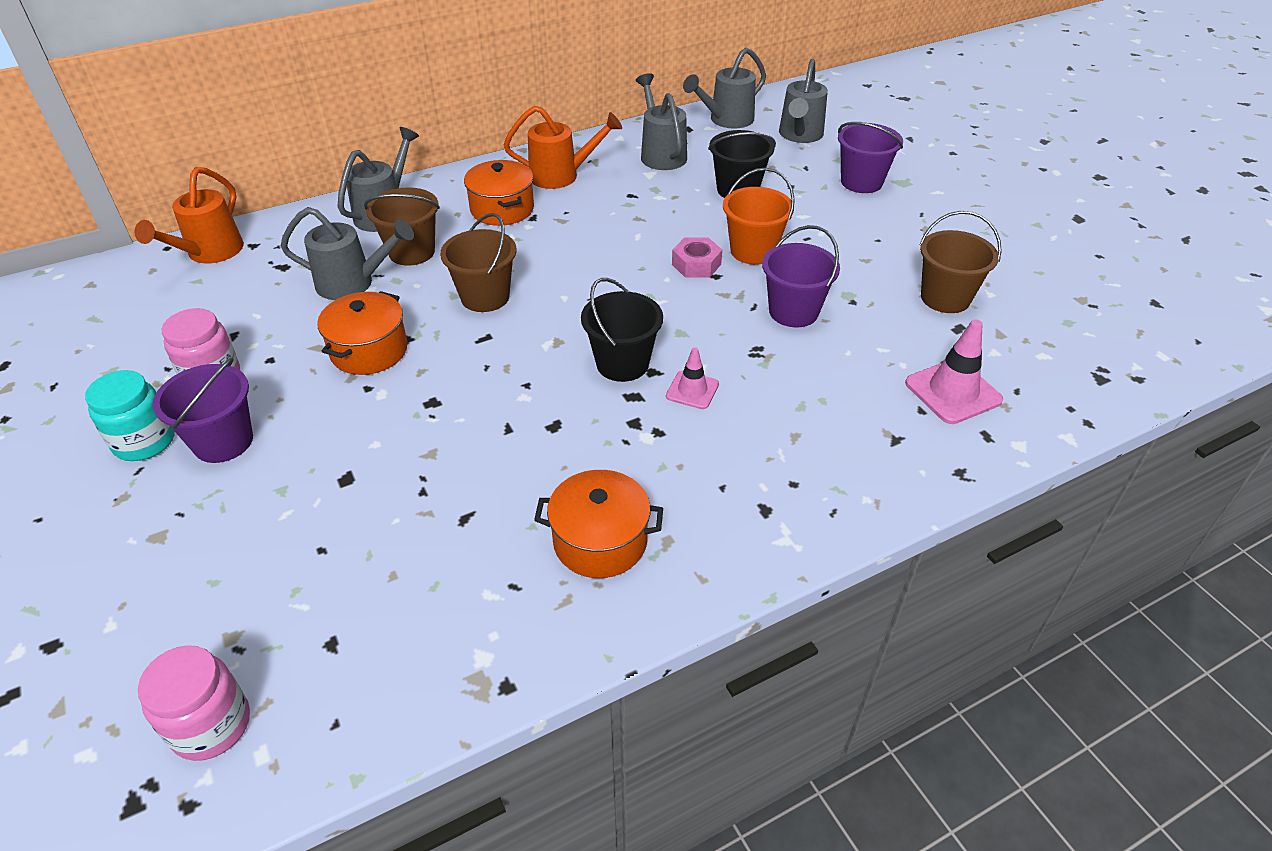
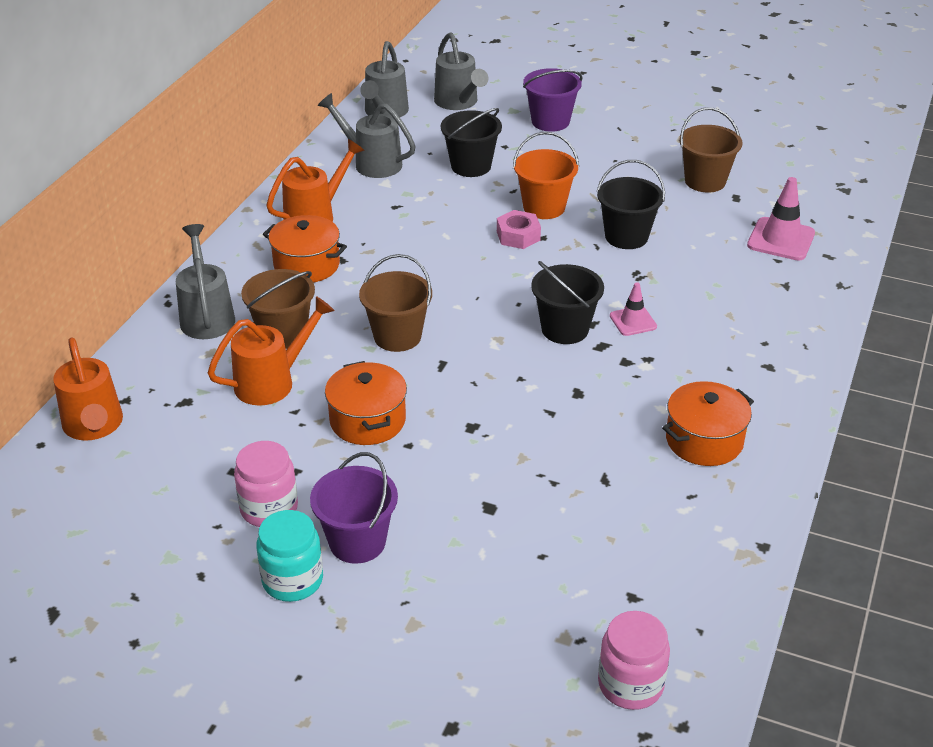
camera: 40 degrees left, 5 degrees down
grey watering can [281,207,414,300] -> orange watering can [208,296,335,405]
purple bucket [762,225,840,327] -> black bucket [597,160,665,249]

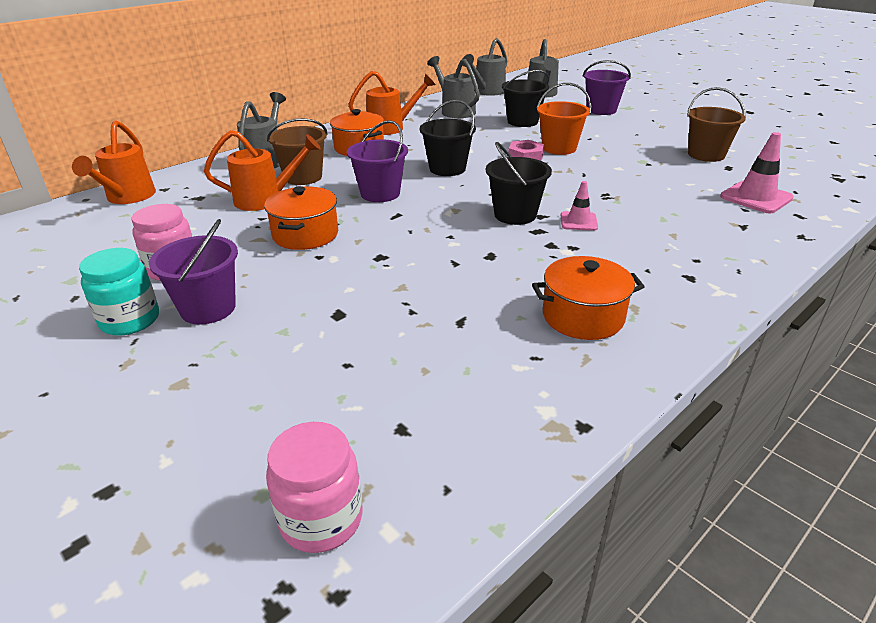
camera: 25 degrees right, 5 degrees down
brown bucket [359,254,432,352] -> purple bucket [347,120,408,202]
black bucket [597,160,665,249] -> black bucket moved to [420,100,476,176]

